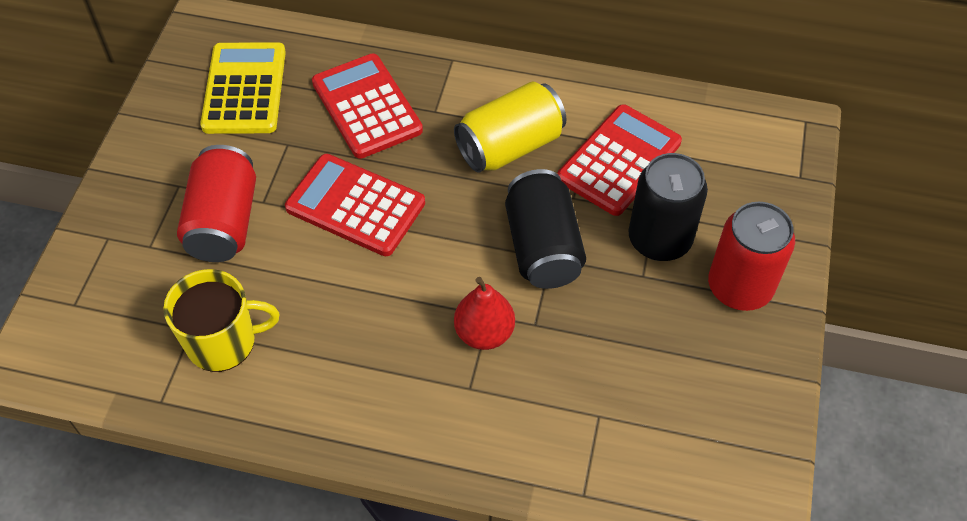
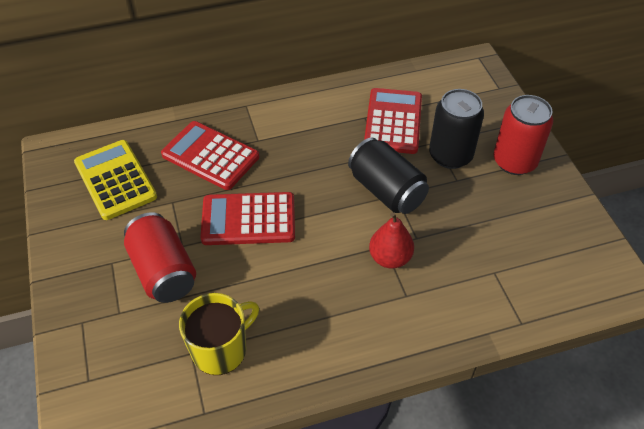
camera: 30 degrees left, 5 degrees down
yellow can [454,81,567,173] -> none

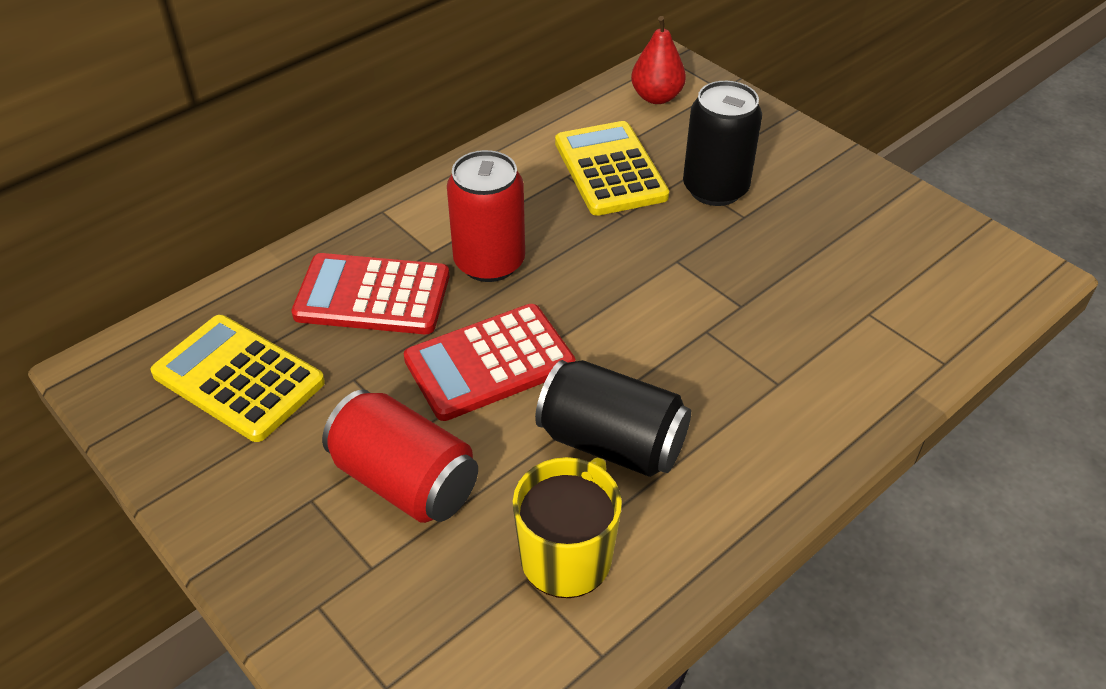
camera: 25 degrees left, 5 degrees down
black can [348,137,429,214] -> black can moved to [535,360,691,477]
red calculator [364,88,422,154] -> yellow calculator [555,121,669,216]
red pear [369,212,414,269] -> red pear moved to [631,16,686,104]
red can [493,95,553,175] -> red can moved to [447,150,525,282]

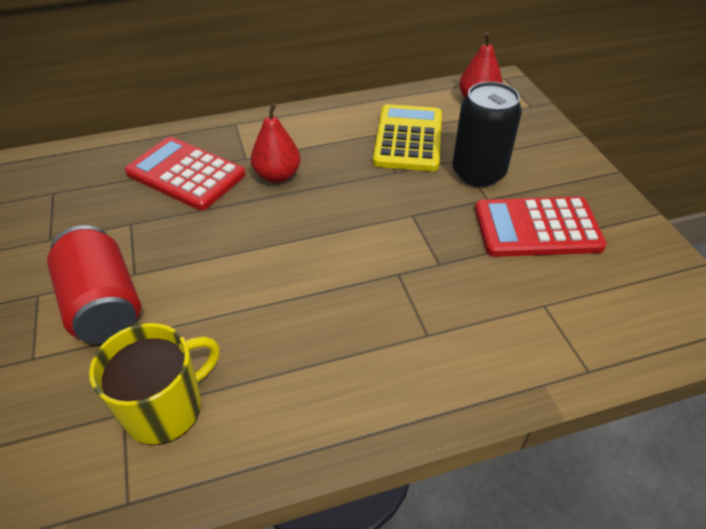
camera: 25 degrees right, 0 degrees up
yellow calculator [151,315,325,442] -> none
red calculator [404,304,576,421] -> red calculator moved to [475,197,607,257]
red can [447,150,525,282] -> red pear [251,103,301,183]
black can [535,360,691,477] -> none

